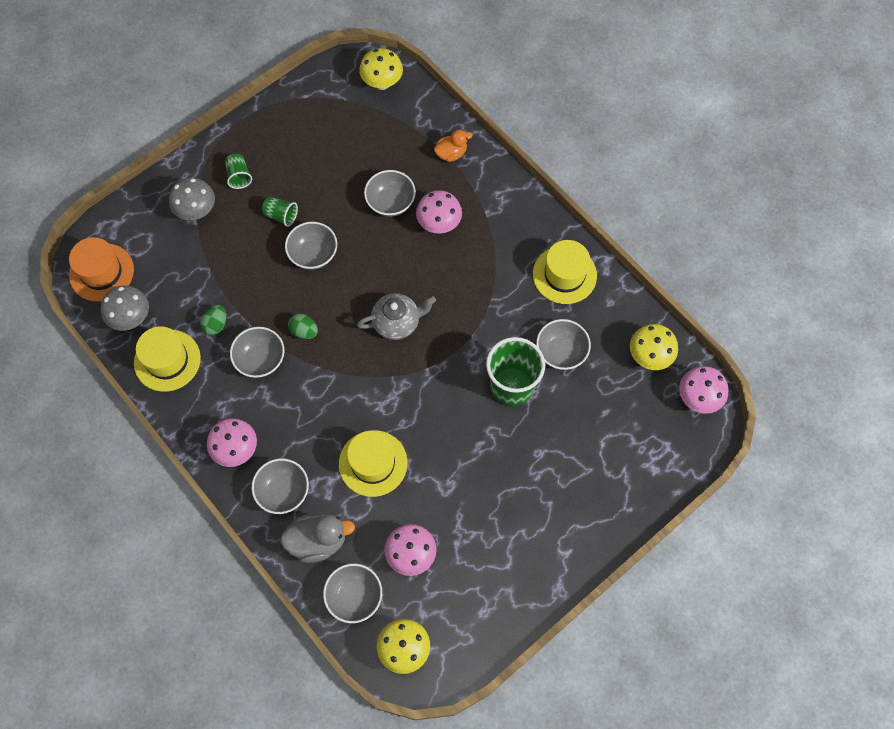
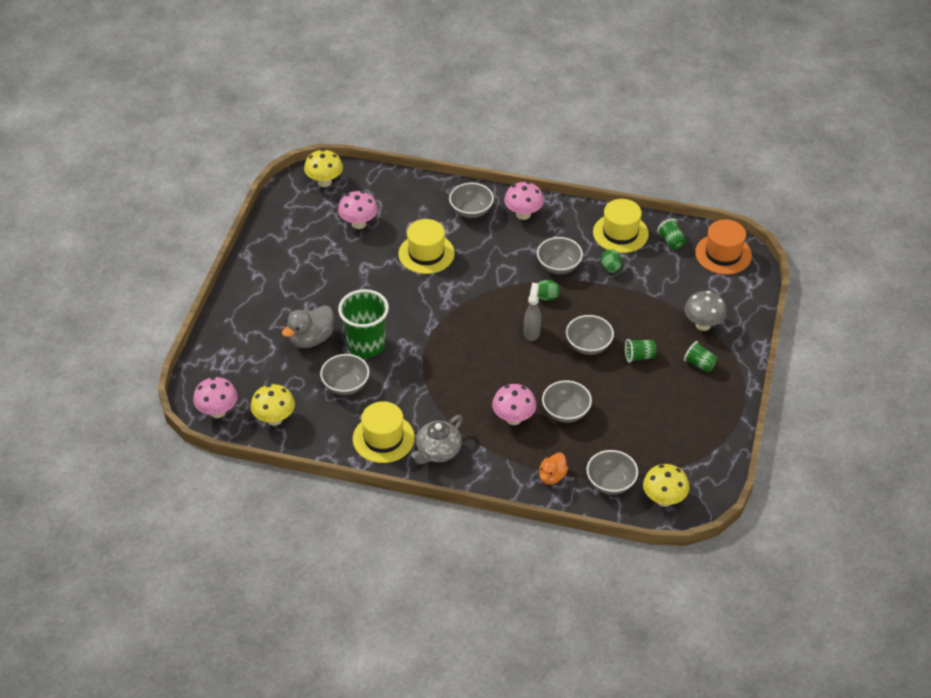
camera: 145 degrees right, 20 degrees down
grey mushroom [101,285,149,331] -> green cup [657,219,686,250]
grey duck [281,514,355,563] -> grey duck moved to [282,305,334,348]
grey bowl [323,564,382,623] -> grey bowl moved to [587,450,638,495]
grey teapot [357,293,436,340] -> grey teapot moved to [411,415,463,464]
none -> grey spray bottle [524,283,541,341]

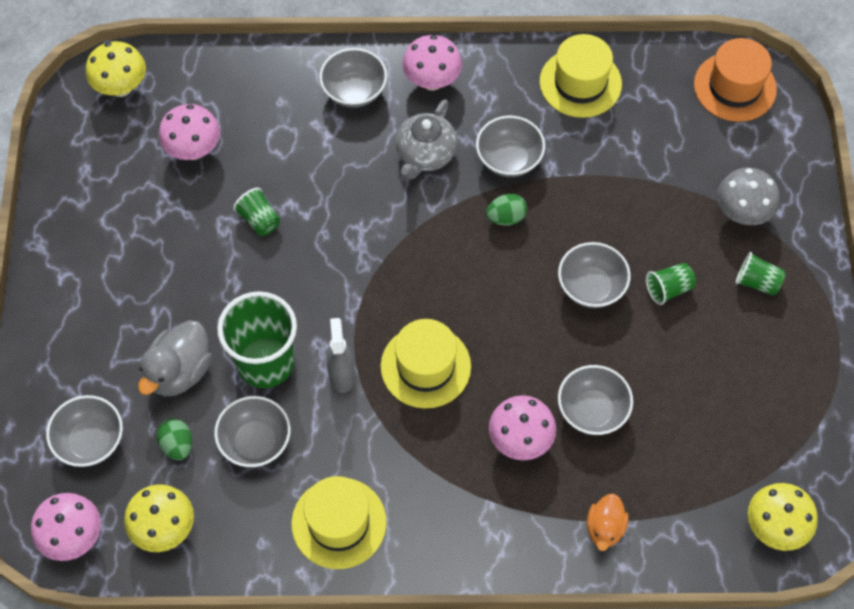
camera: 15 degrees left, 15 degrees up
yellow hat [398,219,455,274] -> yellow hat moved to [381,319,471,408]
grey teapot [411,415,463,464] -> grey teapot moved to [396,99,457,180]
grey spray bottle [524,283,541,341] -> grey spray bottle moved to [327,318,355,393]
grey bowl [587,450,638,495] -> grey bowl moved to [46,395,123,467]
green egg [601,249,622,273] -> green egg moved to [157,418,192,460]
green cup [657,219,686,250] -> green cup moved to [233,188,280,236]

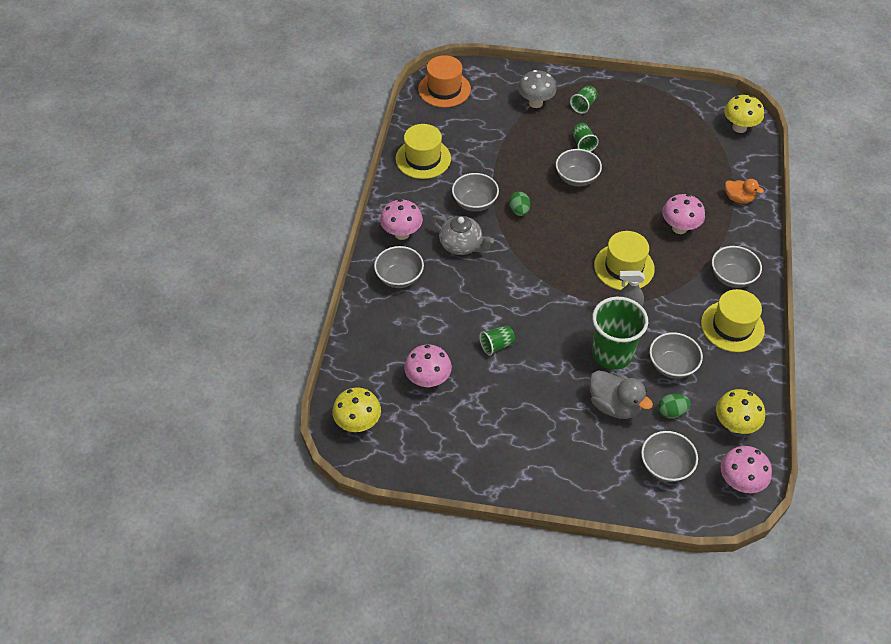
camera: 80 degrees left, 10 degrees down
grey bowl [558,365,633,435] -> grey bowl moved to [712,246,762,288]

